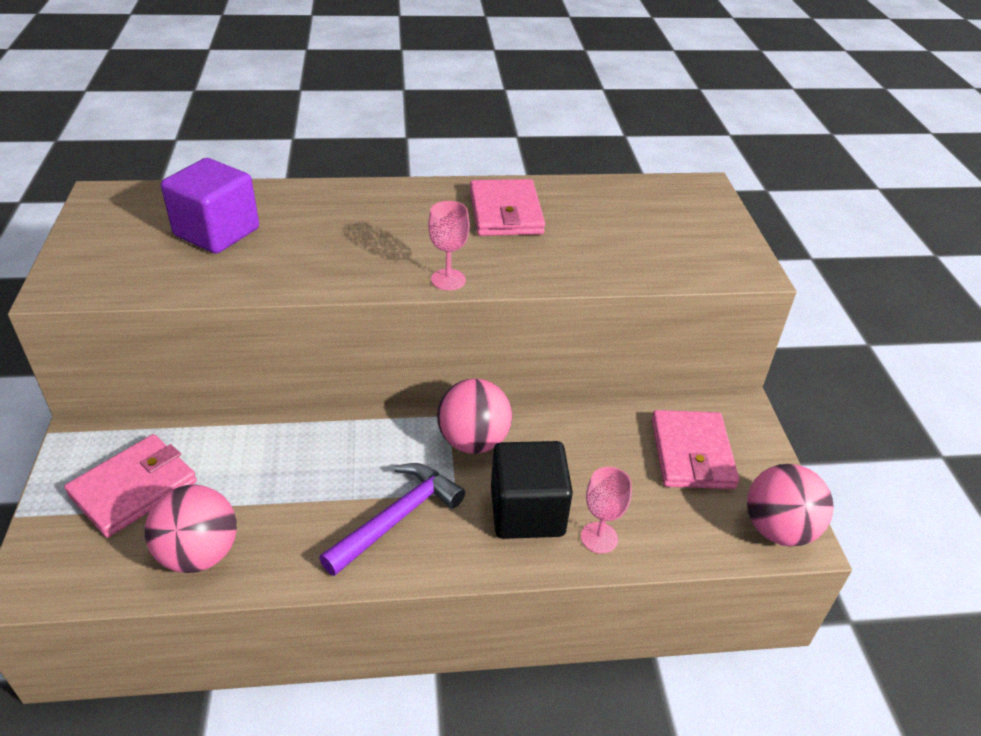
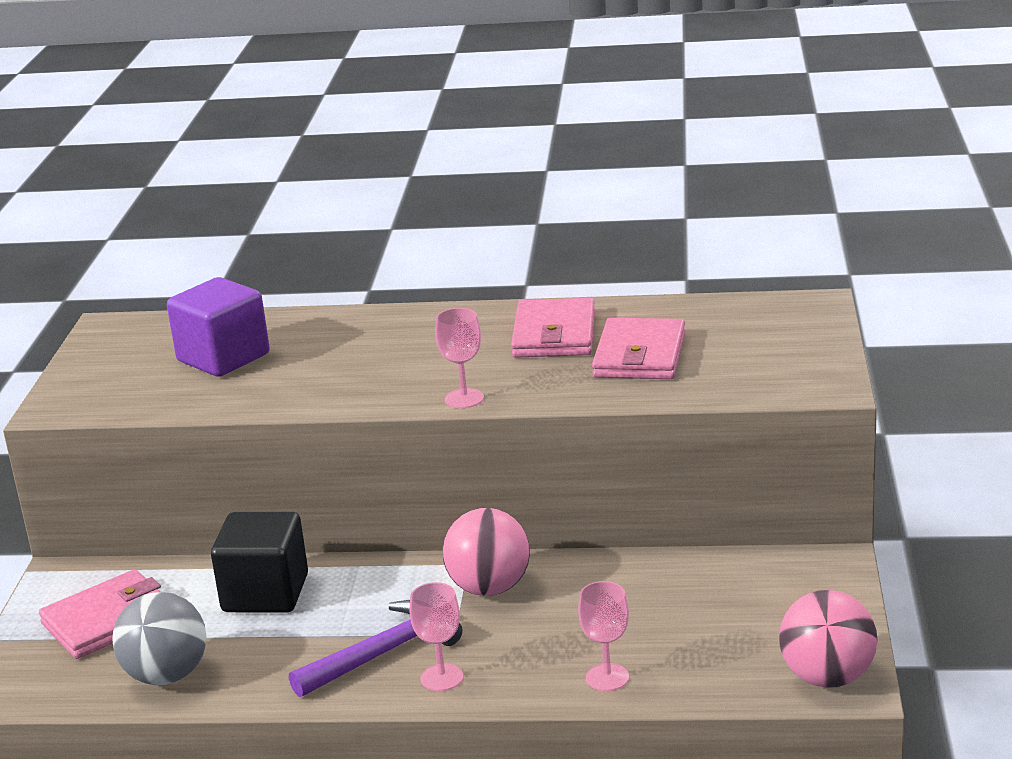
camera: 15 degrees right, 15 degrees down
pink ball [145,485,237,573] -> grey ball [112,592,206,685]
black cube [491,441,573,539] -> black cube moved to [211,512,308,613]
pink wallet [651,410,739,489] -> pink wallet moved to [592,318,685,379]
none -> pink goblet [410,582,463,691]

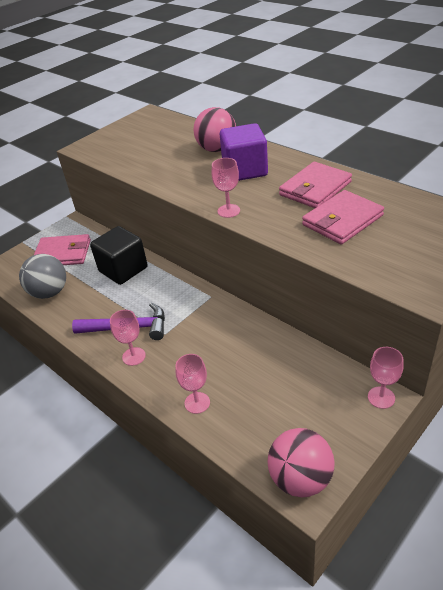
camera: 40 degrees right, 15 degrees up
purple cube [167,277,270,377] -> purple cube moved to [220,123,268,181]
pink ball [442,508,530,596] -> pink ball moved to [194,107,236,152]
none -> pink goblet [368,347,404,409]

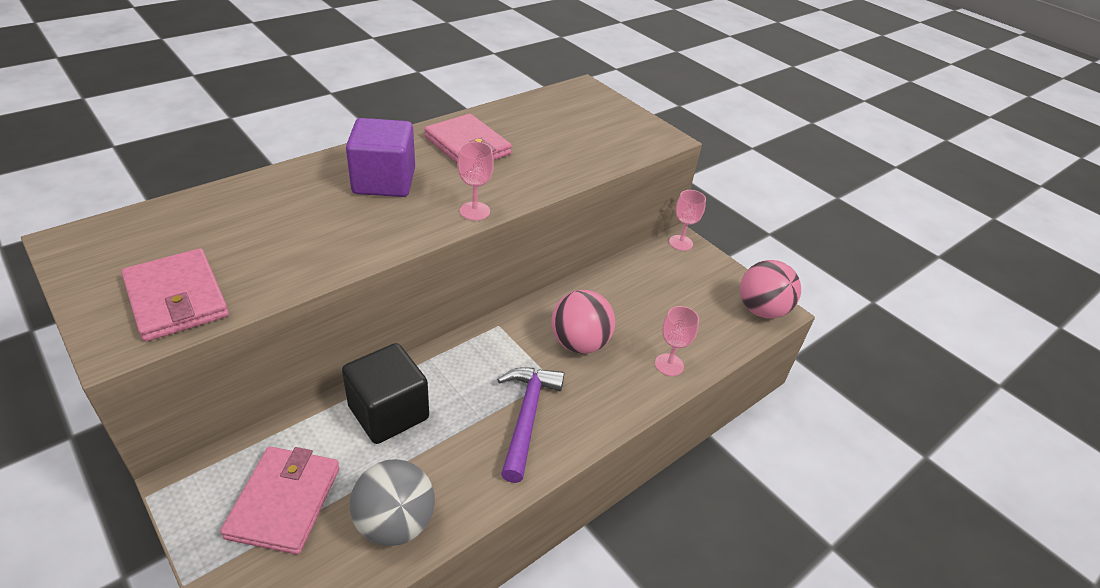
camera: 90 degrees left, 0 degrees up
pink goblet [110,310,146,366] -> none
pink ball [194,107,236,152] -> pink ball moved to [551,290,615,354]
pink wallet [302,190,384,244] -> pink wallet moved to [121,248,229,342]

